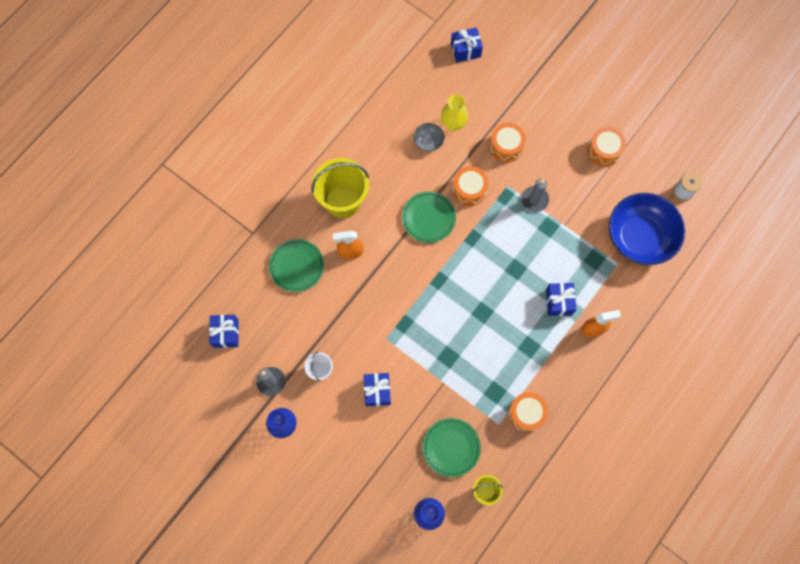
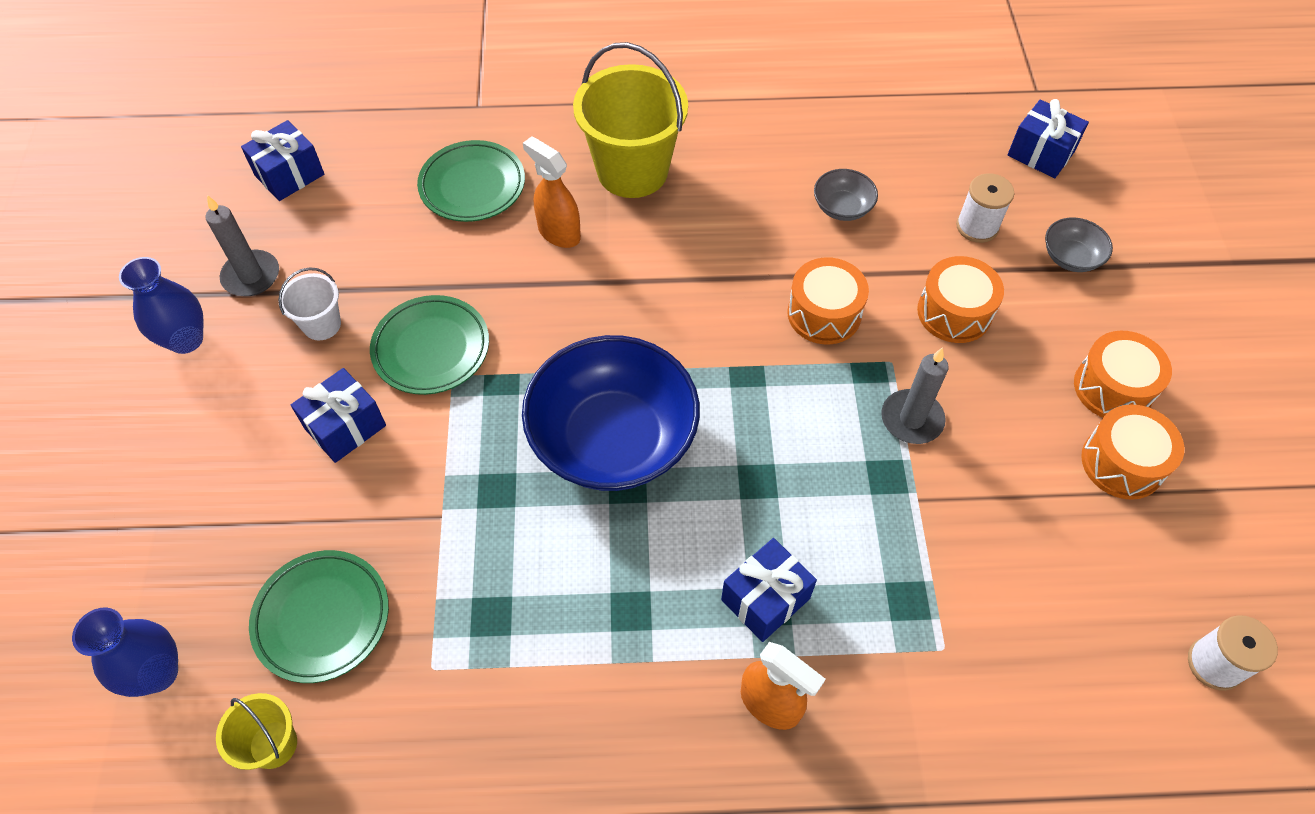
camera: 50 degrees right, 15 degrees down
green plate [402,191,456,243] -> green plate moved to [370,295,489,395]
yellow vase [441,94,468,131] -> none
orange drum [508,392,548,432] -> orange drum moved to [1074,331,1172,418]
blue bowl [609,193,685,265] -> blue bowl moved to [522,335,700,491]
none -> white spool [956,173,1015,243]
none -> grey bowl [1045,217,1113,272]

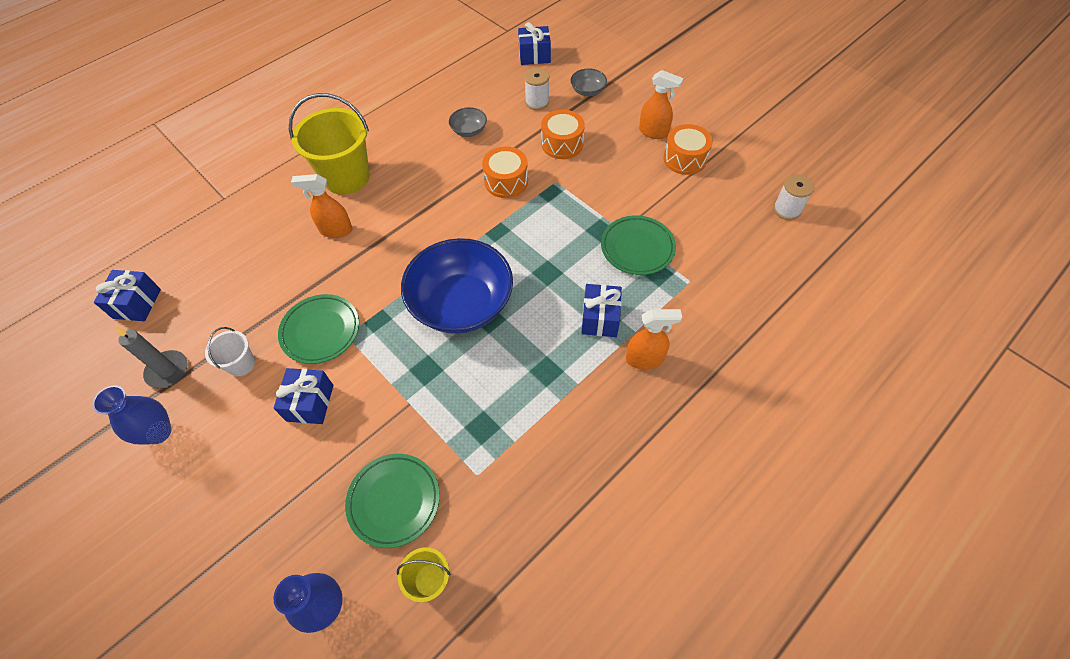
camera: 40 degrees left, 0 degrees up
green plate [417,140,525,222] -> green plate moved to [601,216,676,275]
grey candle [881,347,949,444] -> none
orange drum [1074,331,1172,418] -> orange spray bottle [639,70,683,139]

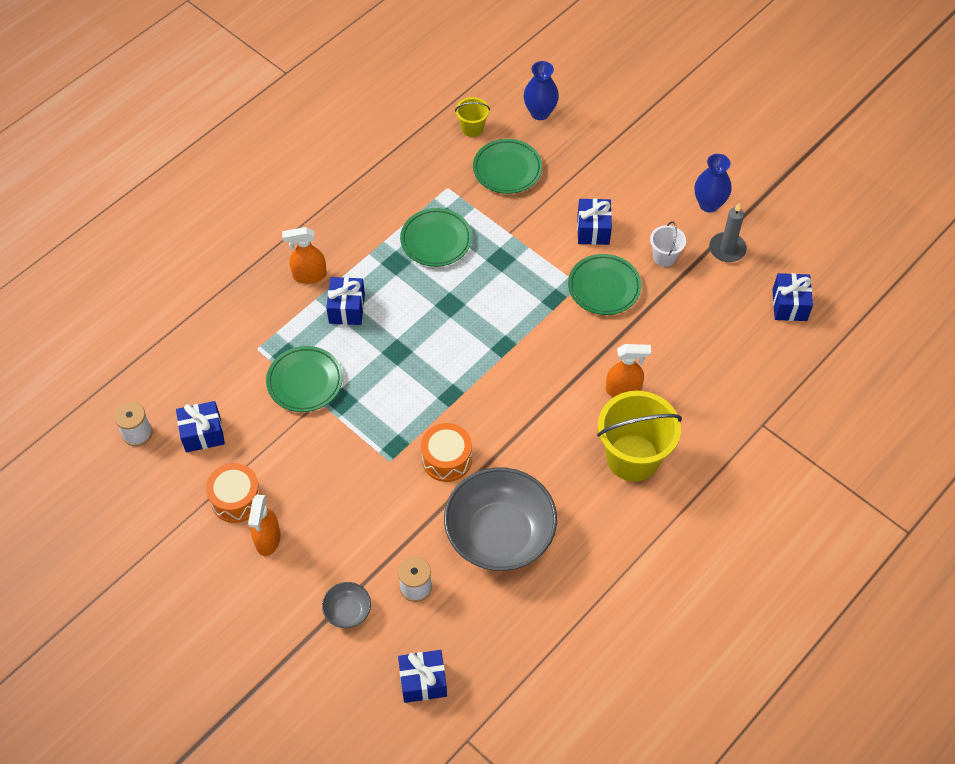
camera: 175 degrees right, 0 degrees up
blue bowl [401,238,513,334] -> none
grey bowl [449,107,487,137] -> grey bowl [444,467,557,571], size x2.35
orange drum [541,110,585,159] -> none
orange spray bottle [639,70,683,139] -> orange spray bottle turned 105 degrees counterclockwise [248,494,281,556]
none -> blue gift [176,401,225,452]
none -> green plate [400,208,472,267]

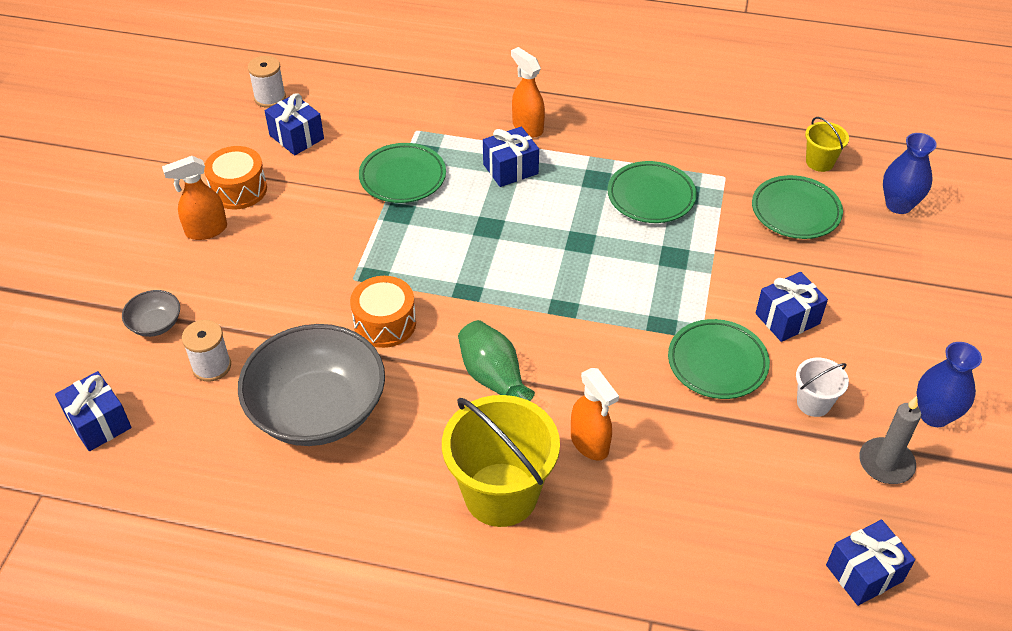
camera: 60 degrees right, 10 degrees down
none -> green vase [458,320,535,401]

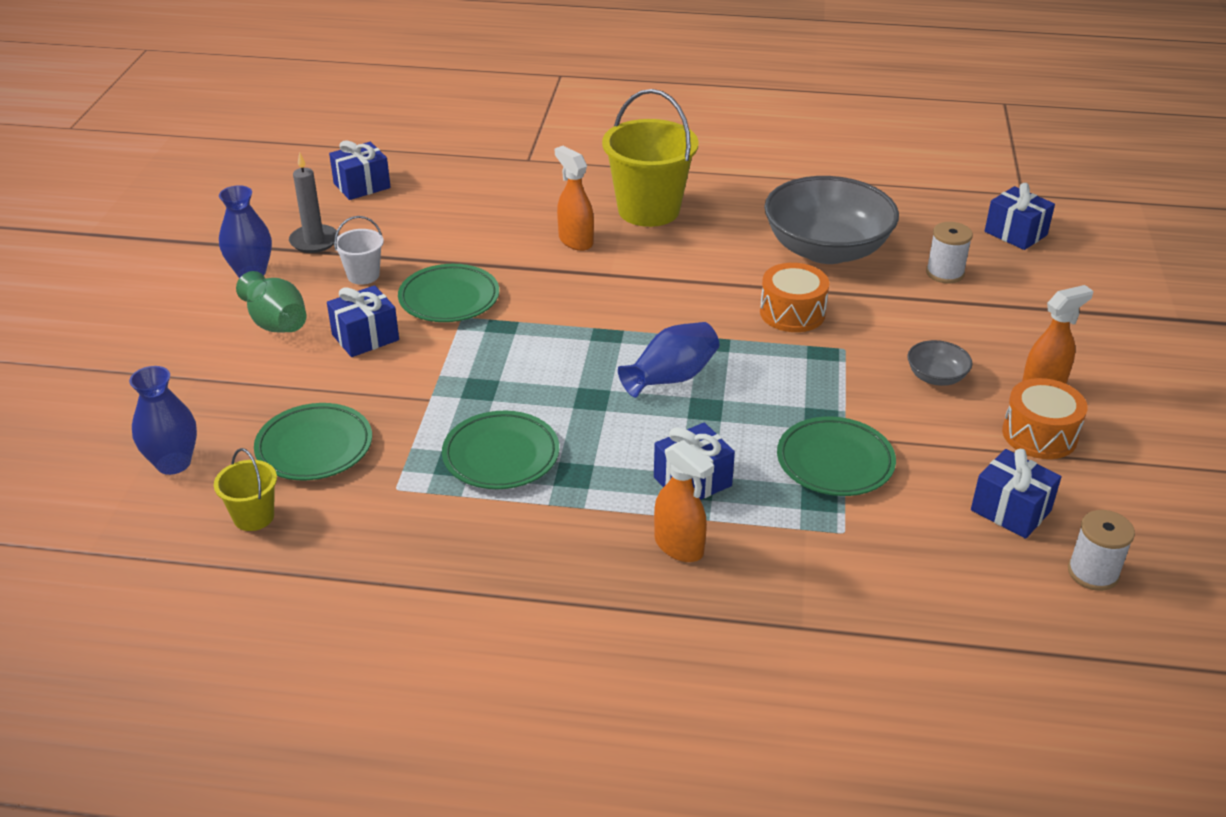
camera: 175 degrees right, 10 degrees down
grey bowl [122,290,180,337] -> grey bowl moved to [907,340,972,386]
green vase [458,320,535,401] -> green vase moved to [236,271,306,333]
none -> blue vase [618,322,719,398]

